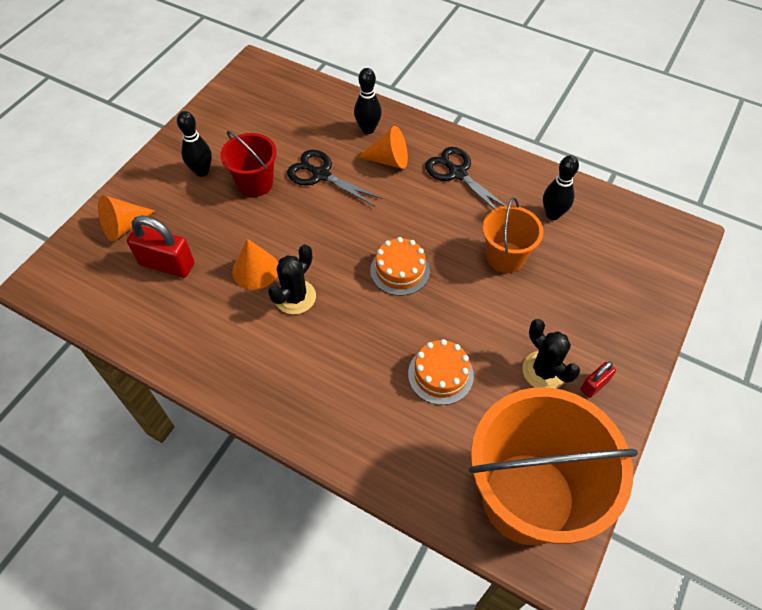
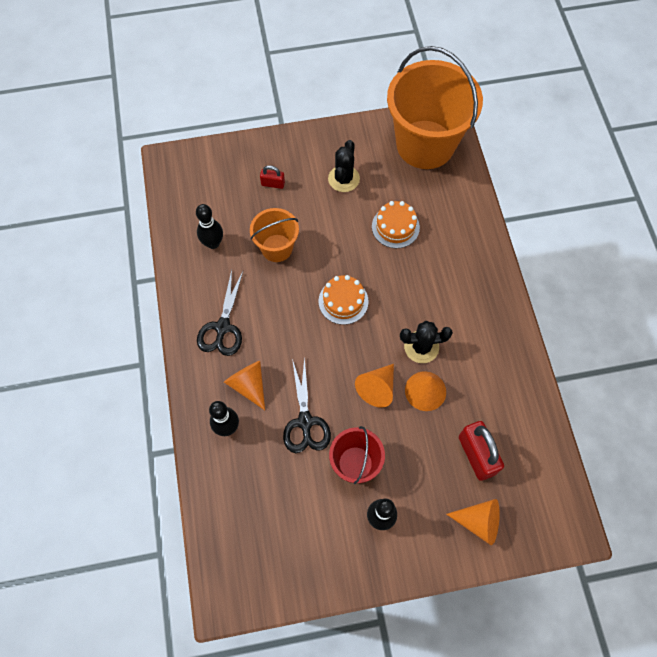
camera: 130 degrees left, 10 degrees up
red padlock [580,362,616,398] -> red padlock moved to [260,165,285,189]
none -> orange cone [355,364,394,408]

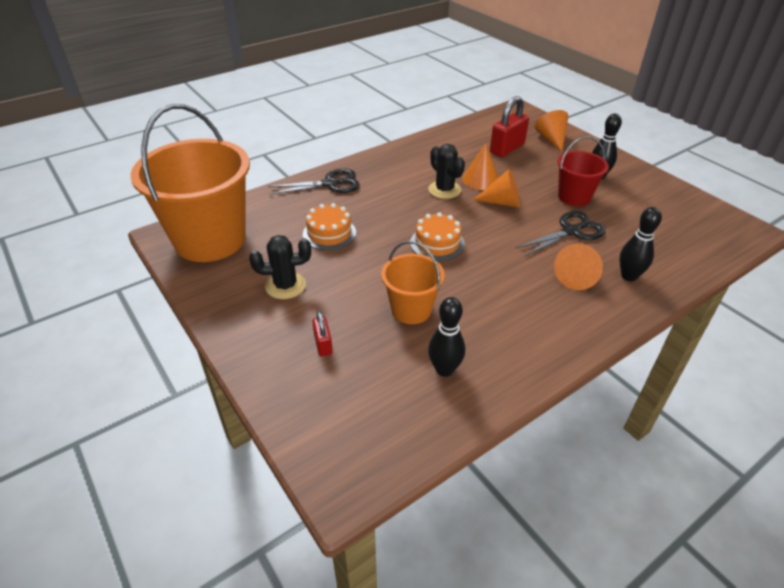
camera: 115 degrees left, 25 degrees down
black scissors [197,270,243,356] -> black scissors moved to [268,168,360,195]

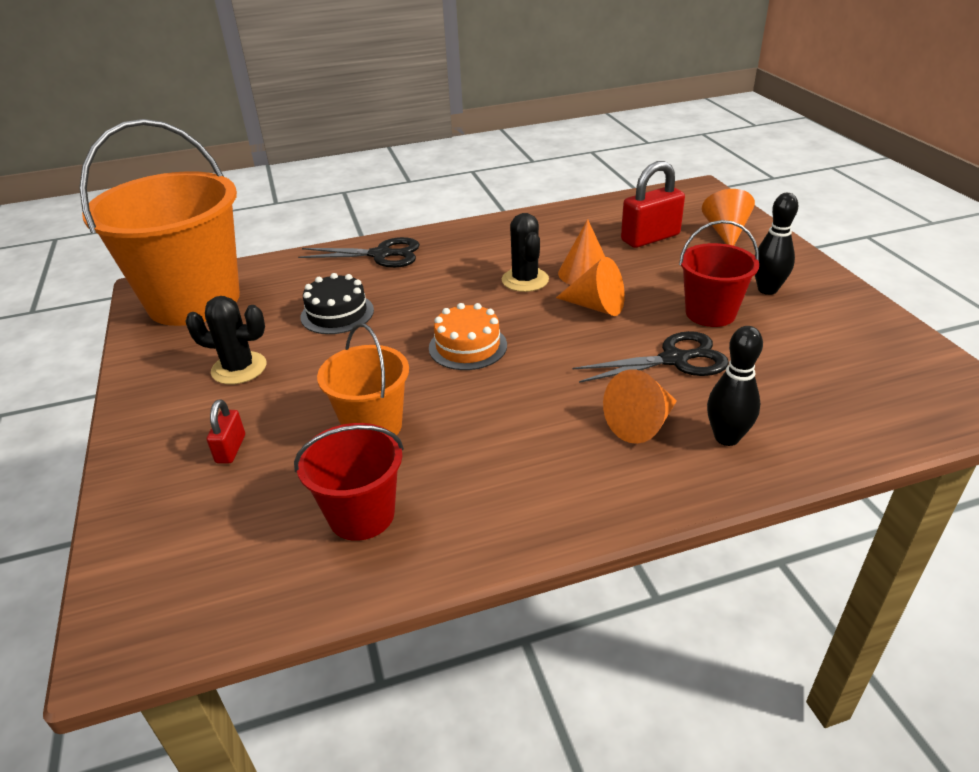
camera: 20 degrees right, 5 degrees down
orange cake [303,203,356,250] -> black cake [301,273,374,334]
black bowling pin [428,297,465,377] -> red bucket [294,423,404,541]

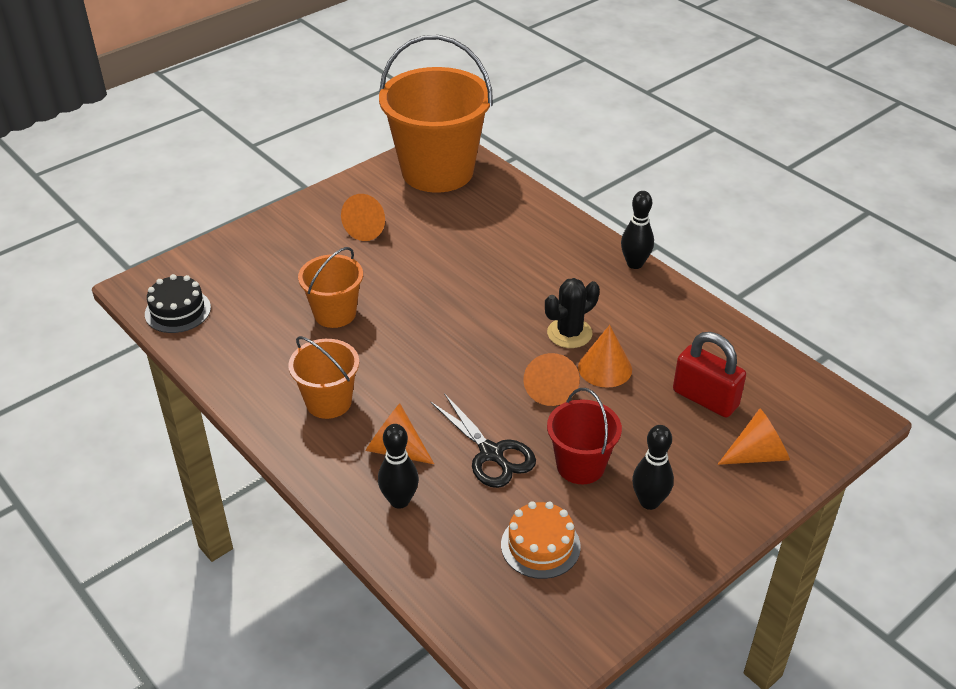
camera: 65 degrees right, 5 degrees up
black cactus [185,296,266,384] -> orange cone [341,194,385,241]
red padlock [207,399,245,464] -> none
red bucket [294,423,404,541] -> none
black scissors [298,237,420,268] -> none
black cake [301,273,374,334] -> black cake moved to [145,274,211,333]
orange cake [429,303,507,370] -> orange cake moved to [501,501,581,579]
none -> orange bucket [288,336,359,419]
none -> black bowling pin [621,191,654,269]

